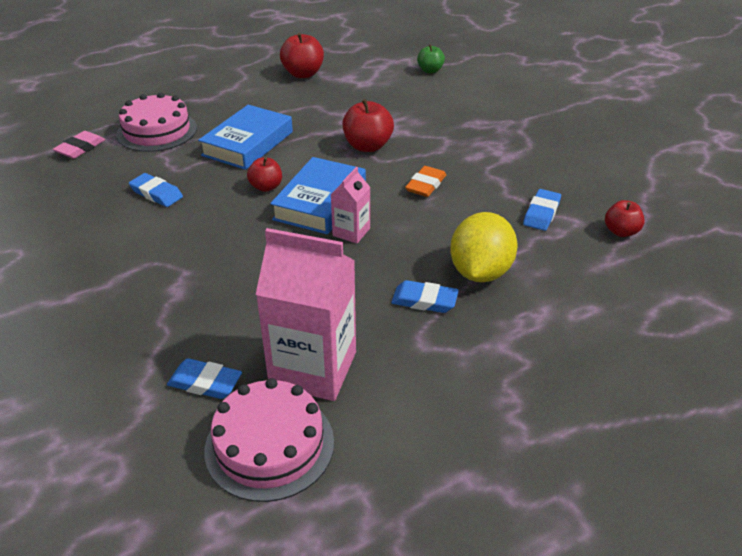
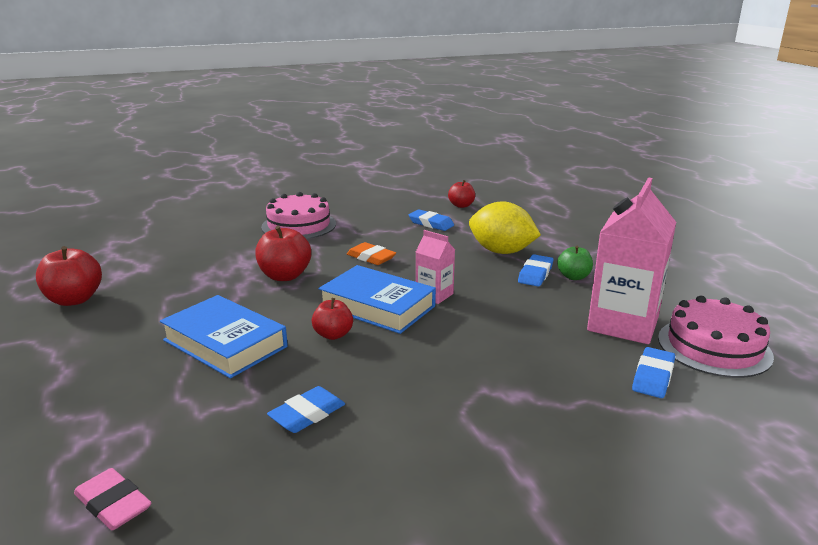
camera: 80 degrees left, 15 degrees down
pink cake [116,92,197,152] -> pink cake moved to [261,192,336,239]
green apple [417,44,445,73] -> green apple moved to [557,246,593,280]

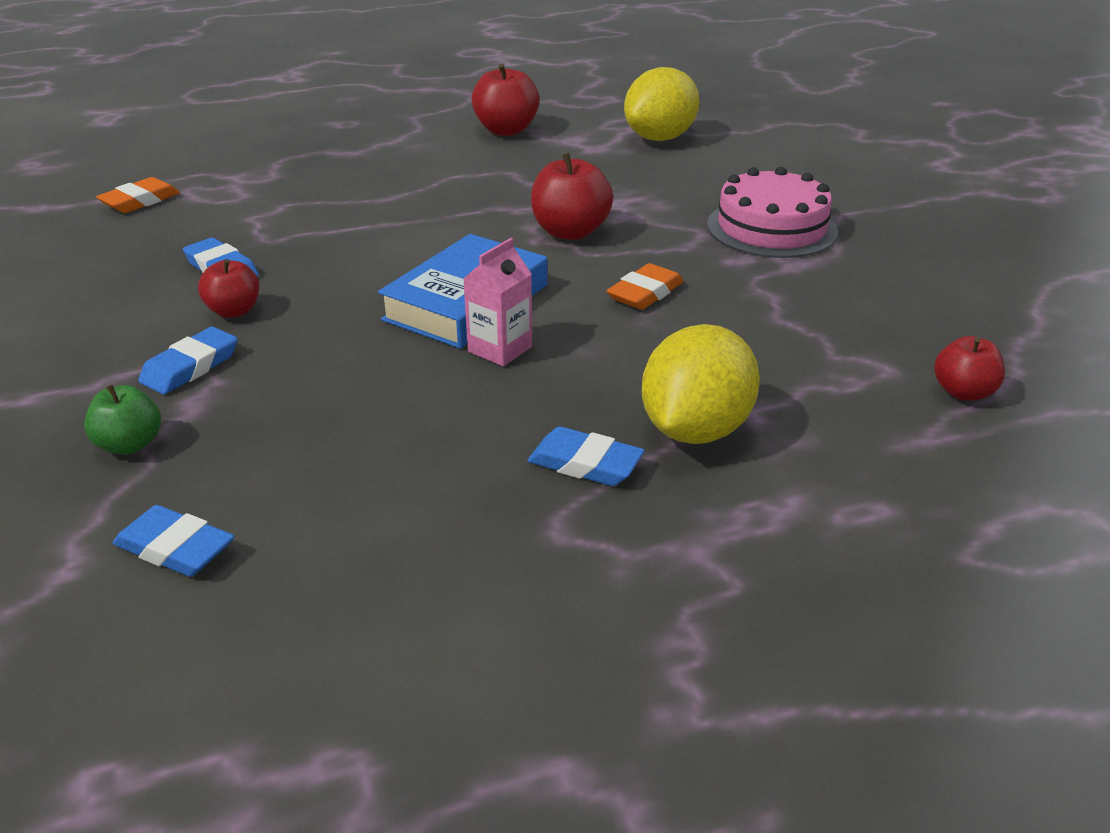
camera: 90 degrees right, 10 degrees up
pink eraser [74,468,151,530] -> orange eraser [96,177,180,213]
blue book [160,295,288,378] -> none
red apple [312,298,353,340] -> red apple moved to [198,259,259,318]
blue eraser [409,209,454,231] -> blue eraser moved to [138,327,238,394]
green apple [557,246,593,280] -> green apple moved to [84,384,161,455]
pink carton [587,178,676,344] -> none
pink cake [658,296,774,378] -> none
none -> yellow lemon [624,67,700,141]

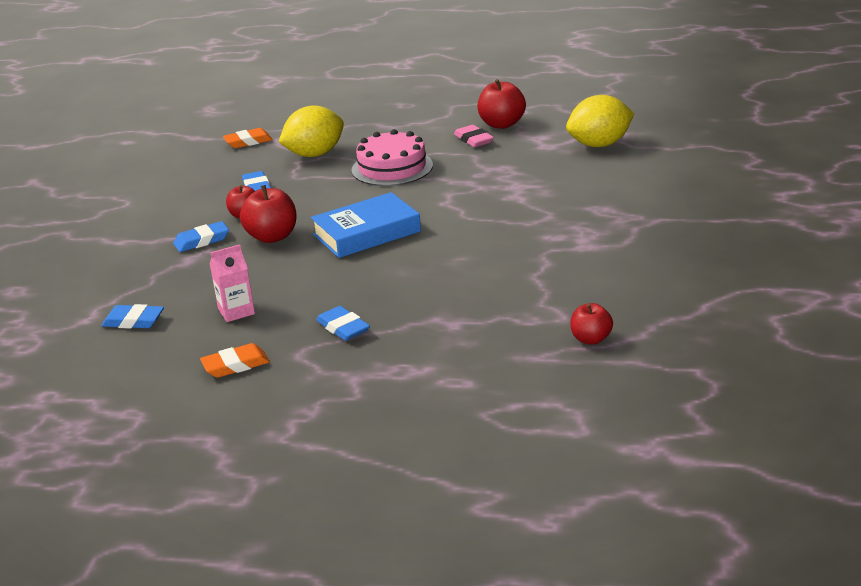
camera: 30 degrees right, 5 degrees down
green apple [84,384,161,455] -> none
blue eraser [113,505,234,577] -> blue eraser turned 45 degrees counterclockwise [101,304,164,329]
pink carton [463,238,532,366] -> pink carton moved to [210,244,255,322]
red apple [531,153,613,240] -> red apple moved to [240,185,297,243]
orange eraser [607,263,684,310] -> orange eraser moved to [200,343,270,378]
yellow lemon [642,324,760,444] -> yellow lemon moved to [279,105,344,157]
pink cake [707,167,838,258] -> pink cake moved to [352,129,433,186]
none -> pink eraser [454,125,494,147]

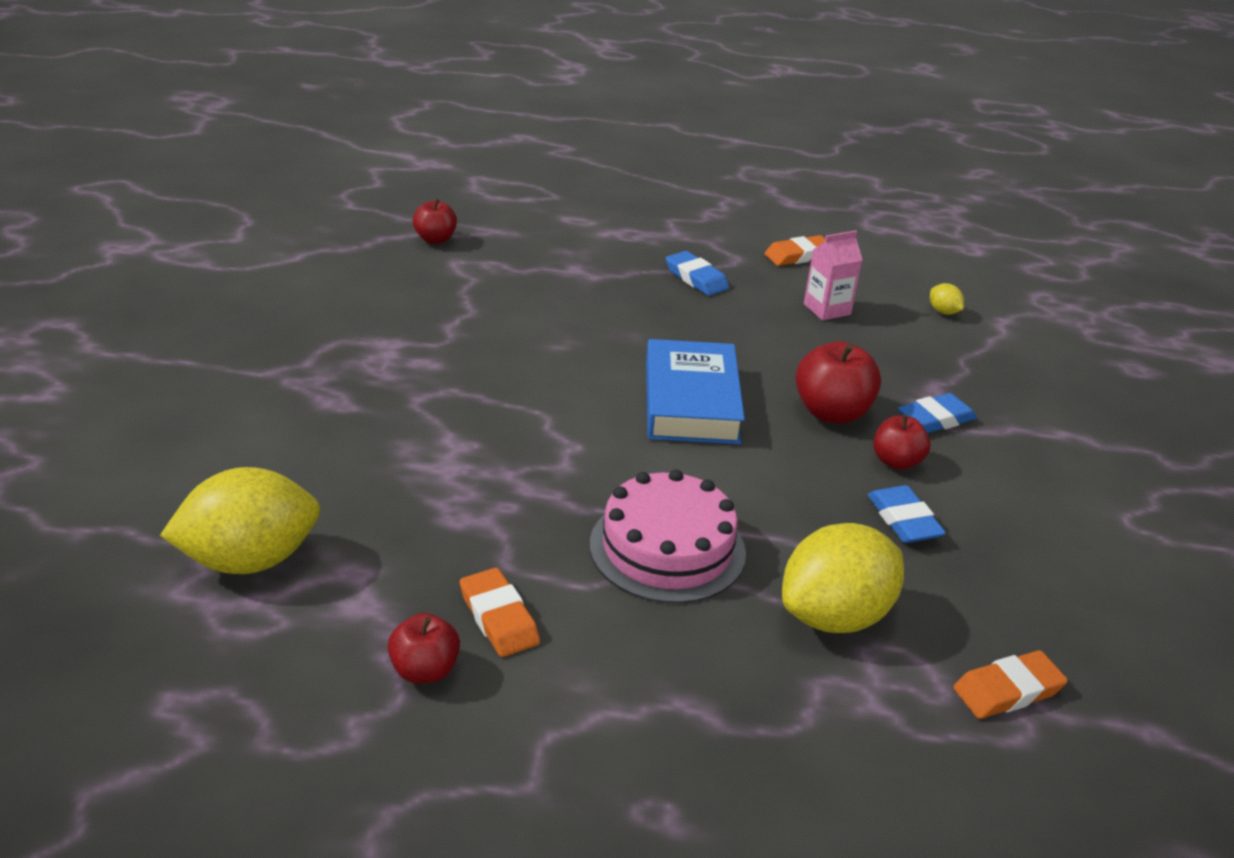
camera: 175 degrees right, 5 degrees up
blue eraser [101,304,164,329] -> yellow lemon [930,283,964,315]
blue book [311,192,421,258] -> blue book turned 60 degrees counterclockwise [646,339,745,444]
pink eraser [454,125,494,147] -> orange eraser [460,568,540,657]
red apple [477,79,526,129] -> red apple [387,613,460,684], size x0.63

